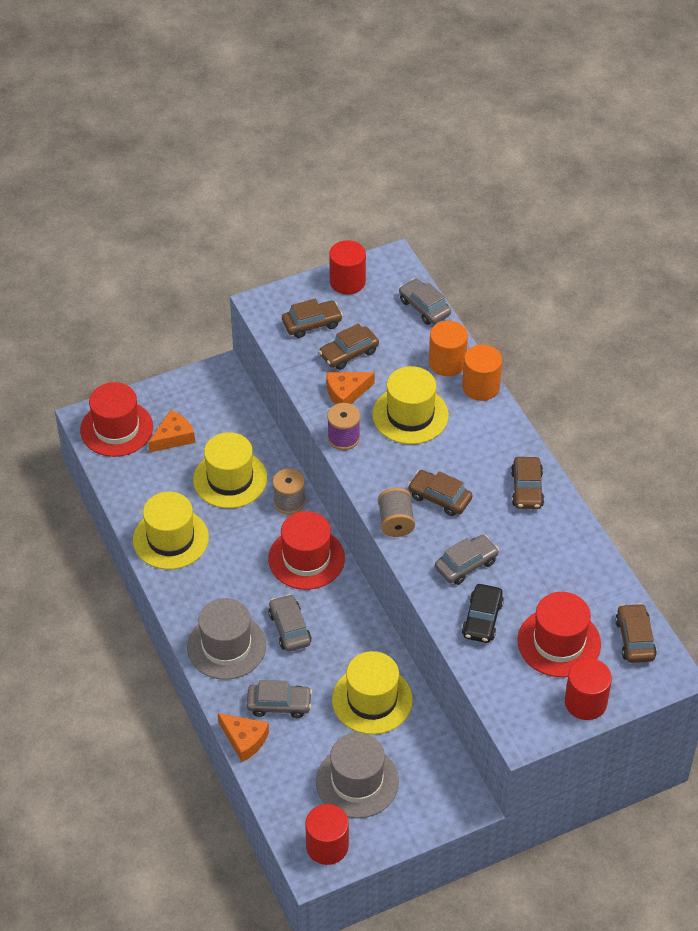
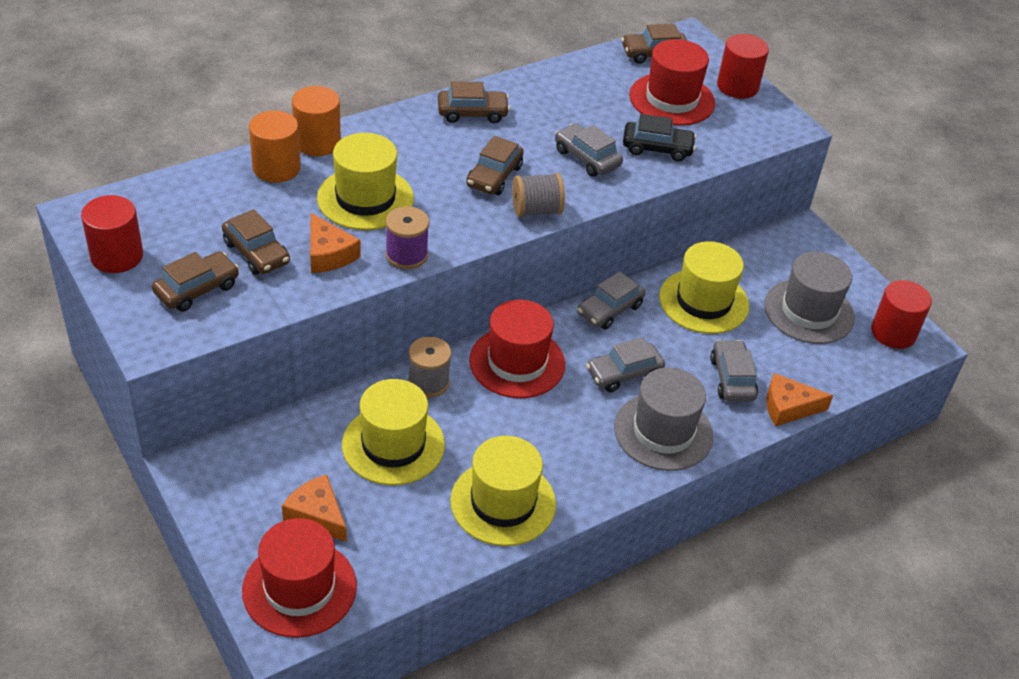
camera: 100 degrees left, 5 degrees down
orange cheese [218,713,269,762] -> orange cheese turned 120 degrees counterclockwise [766,373,833,426]
brown car [282,299,343,338] -> brown car turned 75 degrees clockwise [152,251,239,312]
grey car [399,279,451,325] -> grey car moved to [577,271,646,330]

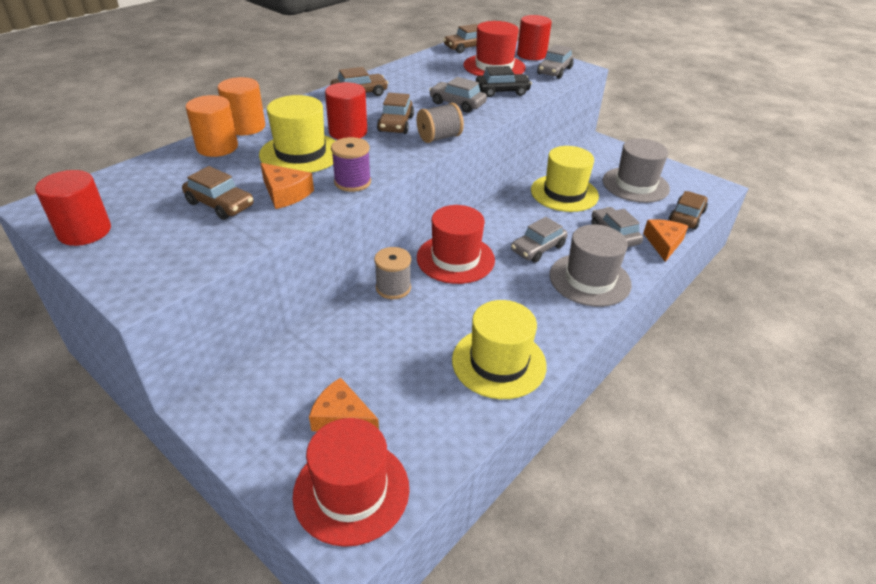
camera: 15 degrees left, 5 degrees down
brown car [152,251,239,312] -> brown car moved to [669,191,708,230]
yellow hat [342,379,445,485] -> none
grey car [577,271,646,330] -> grey car moved to [537,44,574,79]
orange cheese [766,373,833,426] -> orange cheese turned 120 degrees clockwise [643,219,688,262]
red cylinder [871,280,932,349] -> red cylinder moved to [325,82,367,140]

